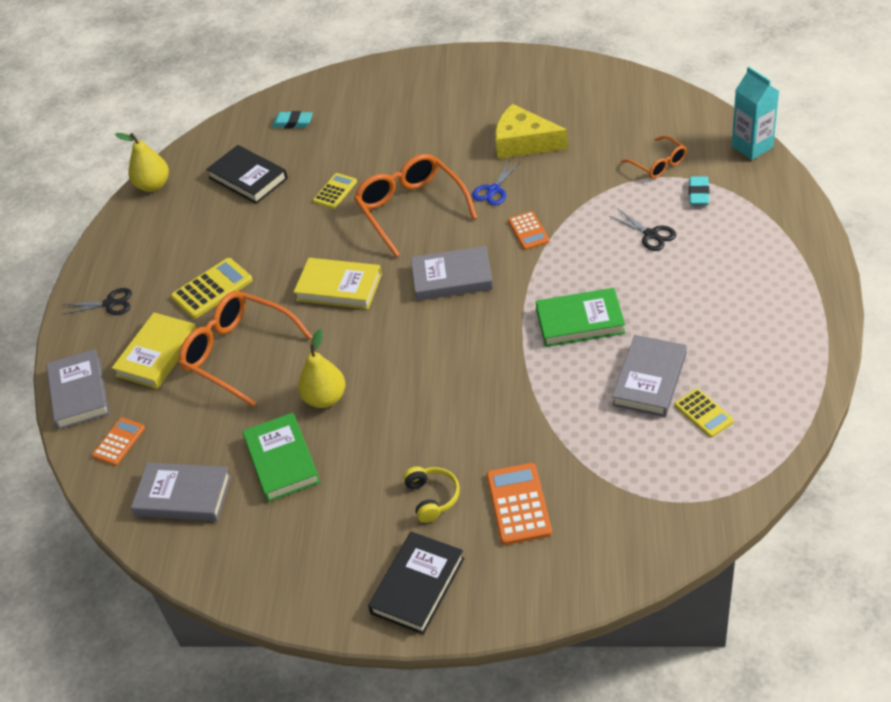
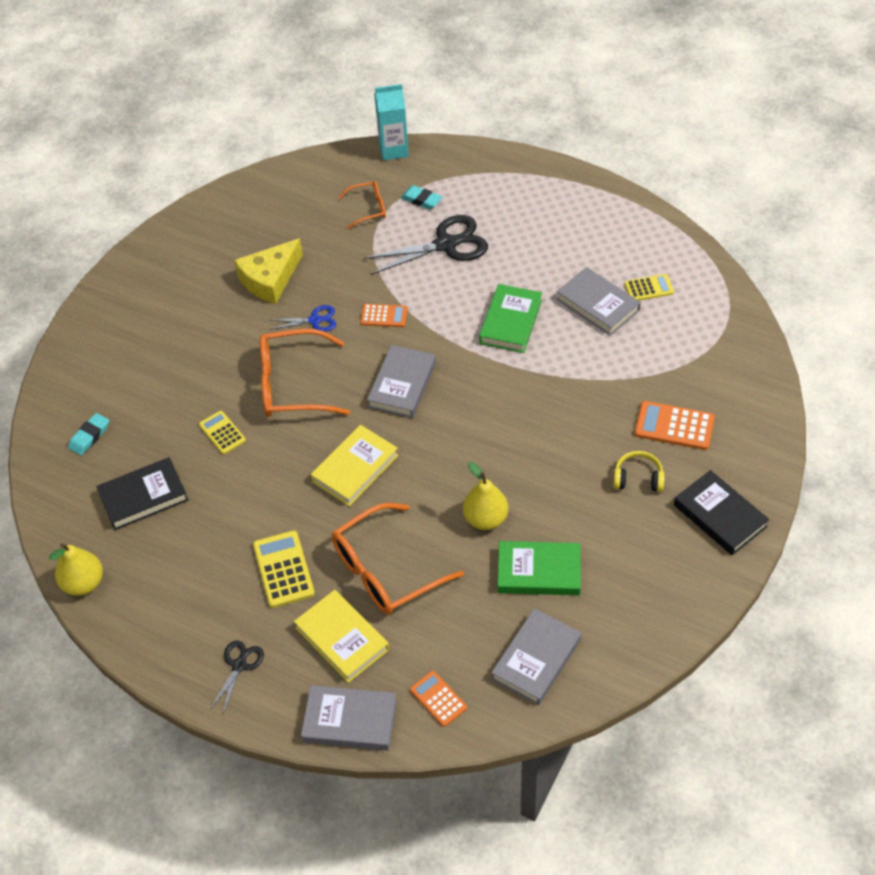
camera: 70 degrees left, 5 degrees up
blue scissors [472,160,521,206] -> blue scissors turned 60 degrees counterclockwise [269,305,336,332]
black scissors [609,208,676,251] -> black scissors [363,215,488,275], size x1.90

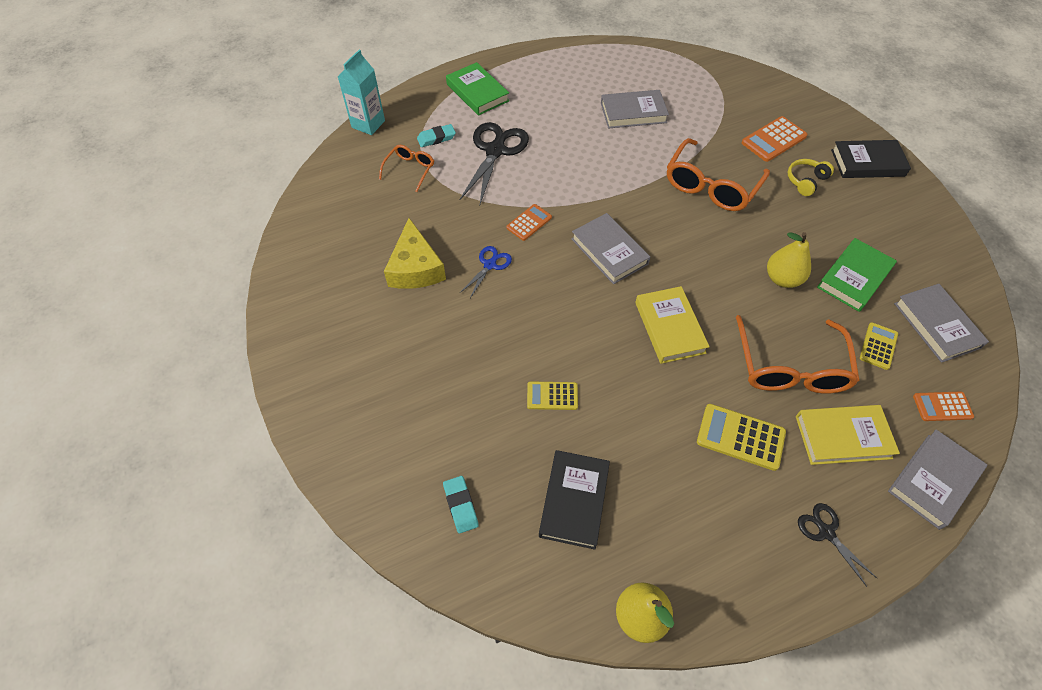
camera: 55 degrees left, 5 degrees up
orange glasses [260,329,350,417] -> orange glasses moved to [667,138,770,211]
green book [479,284,542,353] -> green book moved to [446,62,509,116]
yellow calculator [624,274,674,301] -> yellow calculator moved to [860,322,898,370]

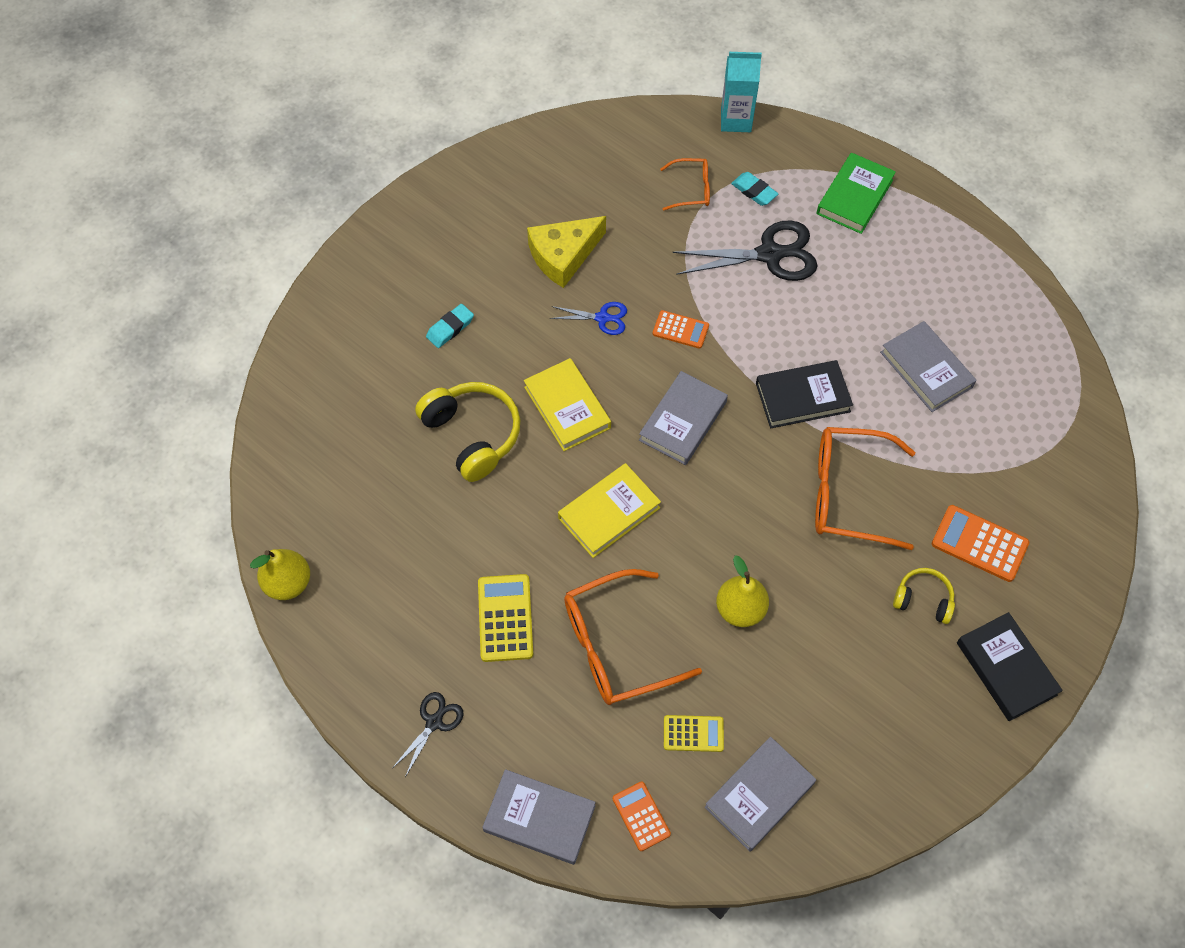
camera: 65 degrees right, 5 degrees up
turquoise eraser [443,476,479,534] -> turquoise eraser moved to [426,304,474,348]
yellow calculator [527,381,578,410] -> yellow headphones [415,382,520,482]
black book [539,450,610,550] -> black book moved to [756,360,853,428]
yellow book [796,405,900,465] -> yellow book moved to [524,358,611,451]
green book [817,238,897,312] -> none

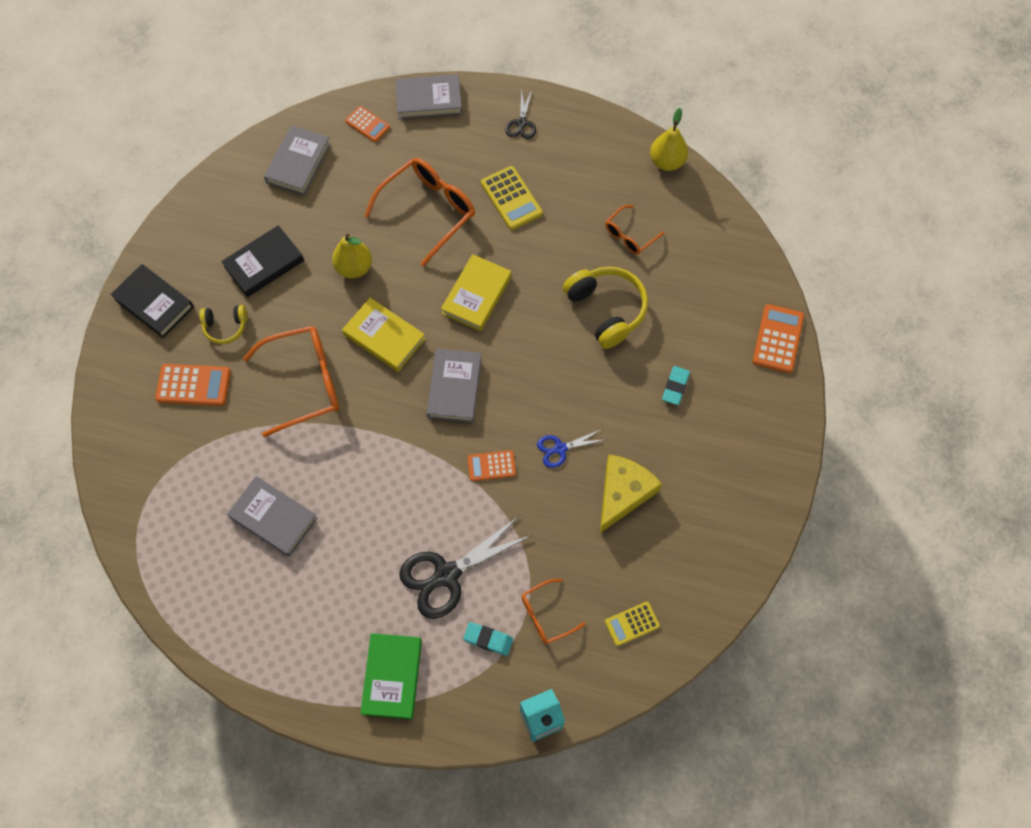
camera: 155 degrees right, 5 degrees up
yellow headphones [415,382,520,482] -> yellow headphones turned 150 degrees counterclockwise [563,267,648,349]
yellow book [524,358,611,451] -> yellow book moved to [342,298,425,372]
yellow calculator [664,715,724,752] -> yellow calculator moved to [605,602,660,646]
black book [756,360,853,428] -> black book moved to [221,225,304,297]
none -> orange glasses [605,205,664,254]
none -> orange calculator [753,304,804,373]

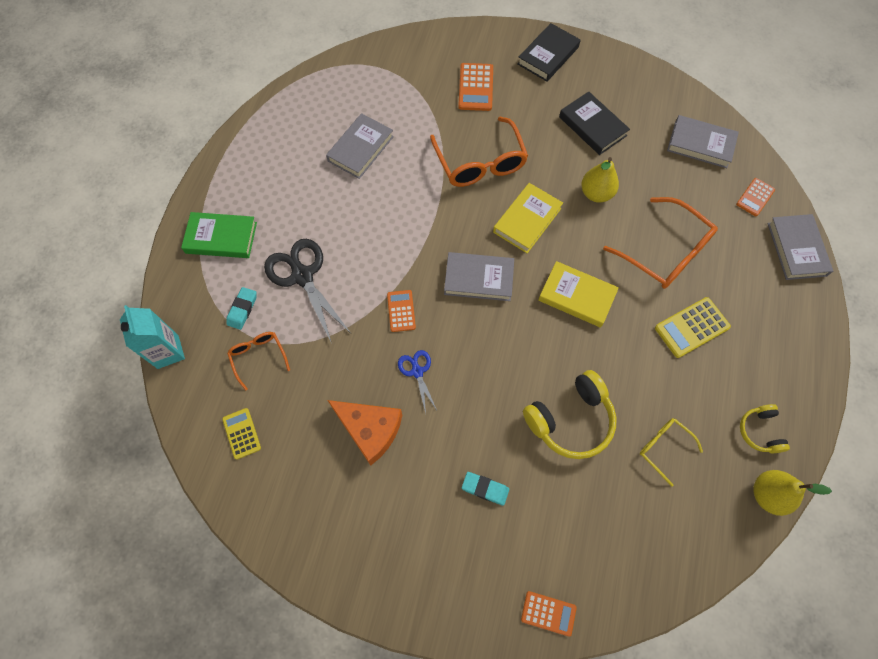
camera: 90 degrees right, 0 degrees up
yellow headphones [199,305,247,344] -> yellow headphones moved to [740,404,790,453]
black scissors [505,90,536,139] -> none
yellow cheese [600,455,662,533] -> orange cheese [328,400,402,466]
orange glasses [605,205,664,254] -> yellow glasses [640,418,703,487]
orange calculator [753,304,804,373] -> orange calculator [521,591,577,637], size x0.65

